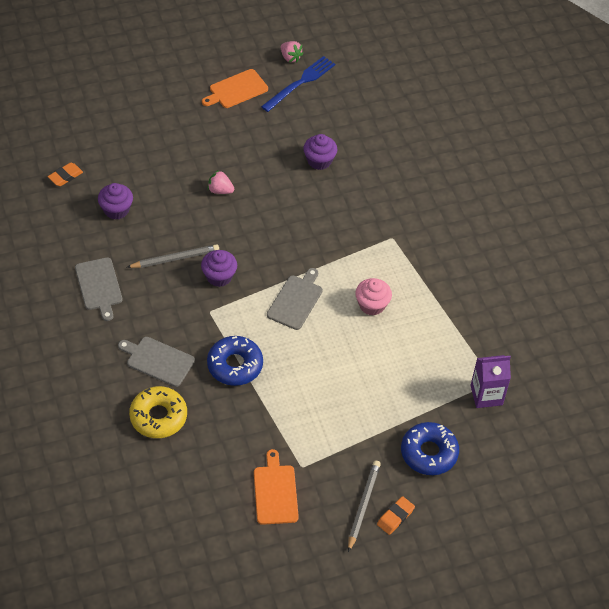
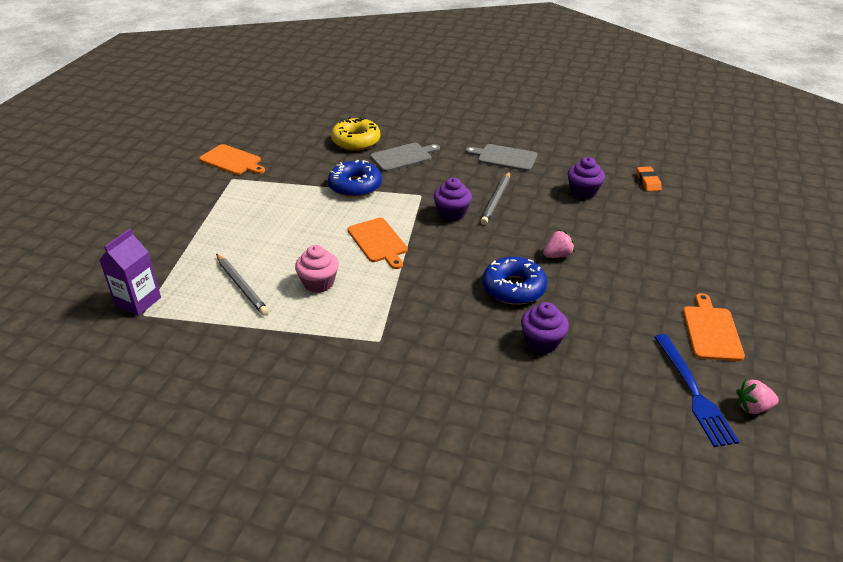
camera: 130 degrees right, 15 degrees down
grey cutting board [267,268,323,330] -> orange cutting board [348,218,408,269]
grey pencil [348,461,381,552] -> grey pencil moved to [216,254,269,316]
orange eraser [377,496,415,535] -> none
blue donut [401,422,459,475] -> blue donut moved to [482,257,547,305]

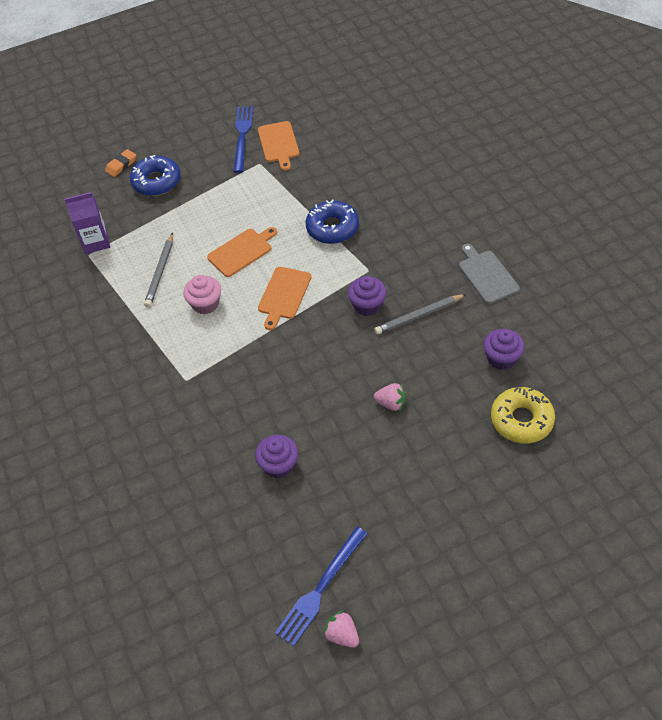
camera: 50 degrees right, 15 degrees up
yellow donut [331,117,380,151] -> yellow donut moved to [491,387,555,444]
grey cutting board [370,143,440,172] -> none
blue donut [482,257,547,305] -> blue donut moved to [130,155,180,196]
orange eraser [637,167,662,191] -> orange eraser moved to [105,149,136,177]
orange cutting board [683,293,745,361] -> orange cutting board moved to [207,227,277,277]
none -> blue fork [233,106,254,173]

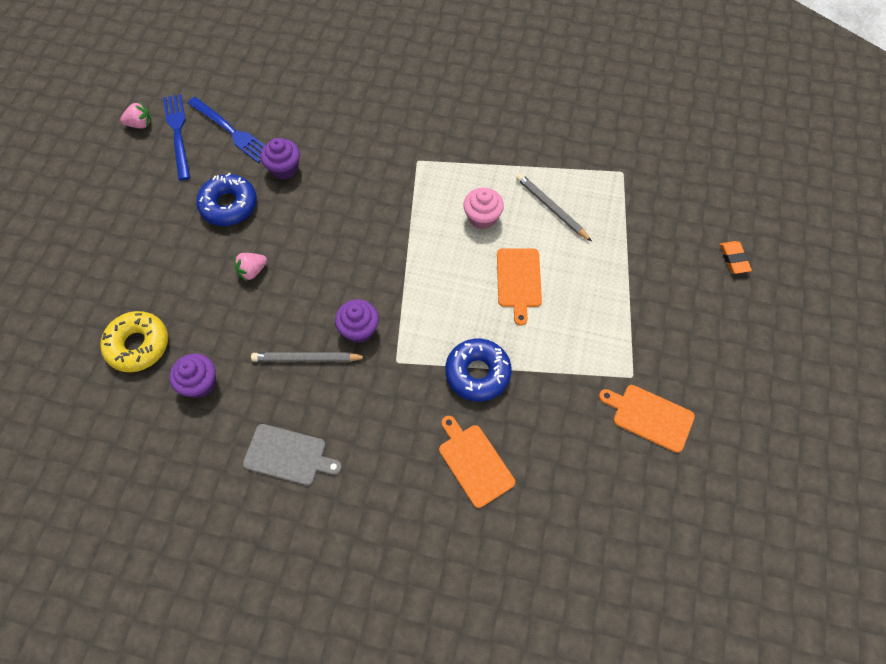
camera: 125 degrees right, 10 degrees up
purple carton [65,192,110,254] -> none
blue donut [130,155,180,196] -> blue donut moved to [196,173,257,226]
blue fork [233,106,254,173] -> blue fork moved to [187,97,265,163]
orange cutting board [258,267,311,330] -> orange cutting board moved to [439,416,515,508]
grey pencil [374,294,466,334] -> grey pencil turned 105 degrees counterclockwise [251,353,367,362]

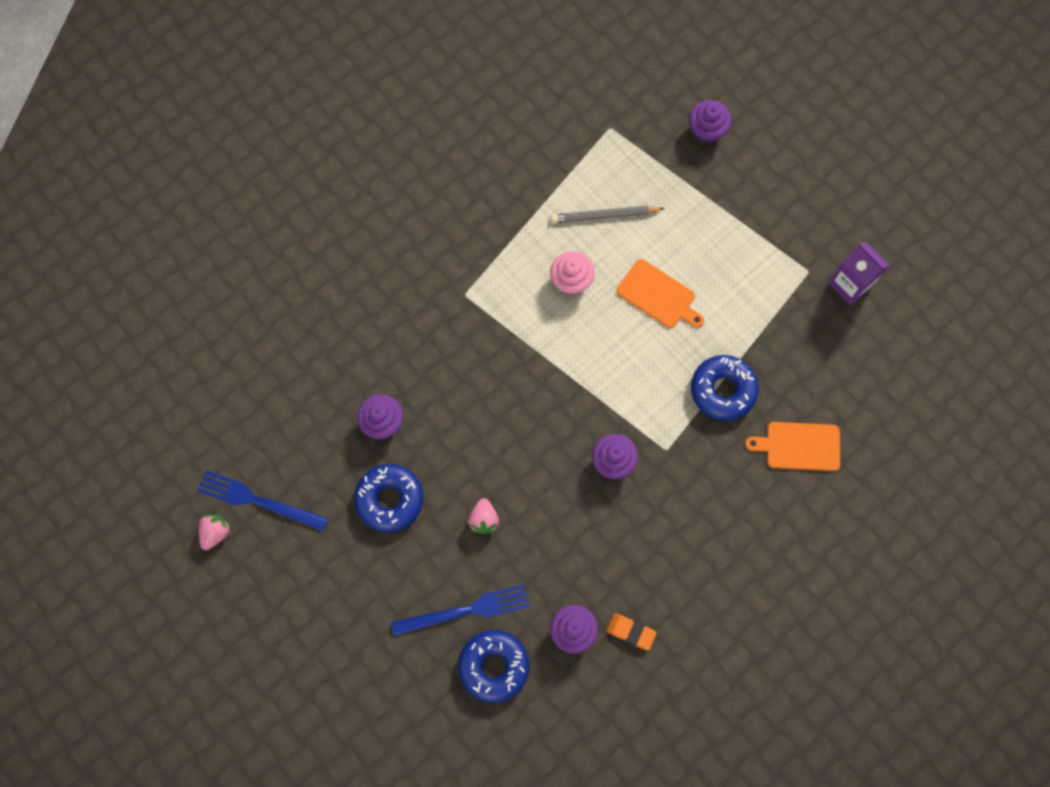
camera: 55 degrees left, 10 degrees up
yellow donut [100,311,168,372] -> blue donut [458,630,529,703]
blue fork [187,97,265,163] -> blue fork moved to [391,584,530,636]
grey cutting board [243,424,342,485] -> none
grey pencil [251,353,367,362] -> none
orange cutting board [599,385,695,453] -> purple carton [829,242,890,305]
orange eraser [720,241,752,274] -> orange eraser moved to [607,614,657,650]
none -> purple cupcake [689,100,732,144]

